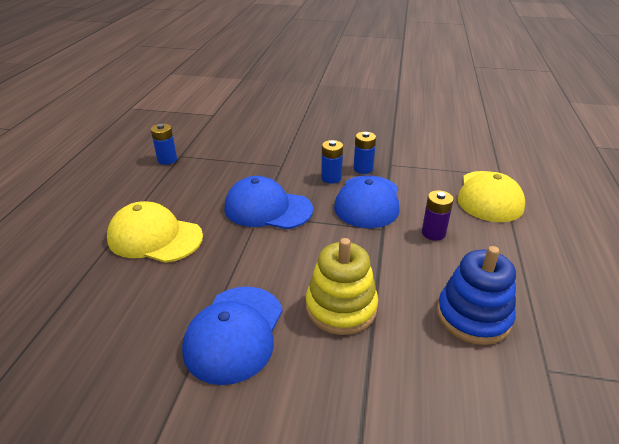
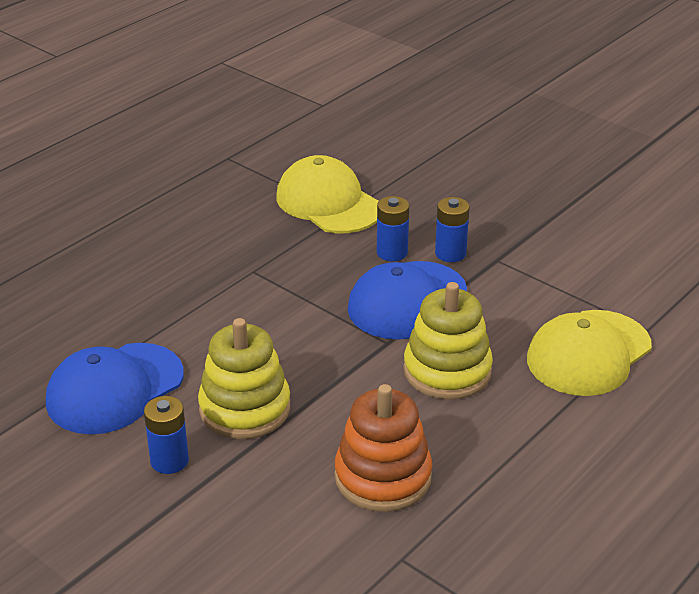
camera: 30 degrees right, 0 degrees up
yellow cap [107,201,203,263] -> yellow cap moved to [276,155,379,233]
blue battery [151,124,177,165] -> blue battery moved to [144,396,189,474]
blue cap [224,176,313,229] -> none
purple battery [422,190,454,241] -> yellow stacking toy [403,282,493,400]
blue stacking toy [437,246,516,345] -> orange stacking toy [334,384,432,512]

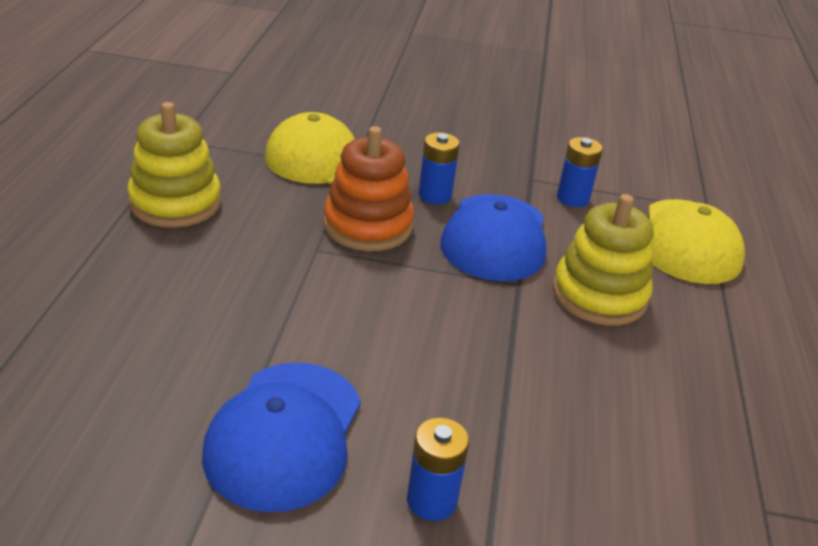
camera: 35 degrees left, 0 degrees up
yellow stacking toy [198,318,290,439] -> yellow stacking toy moved to [127,102,221,228]
orange stacking toy [334,384,432,512] -> orange stacking toy moved to [323,126,414,251]
blue battery [435,197,470,262] -> blue battery moved to [557,137,603,207]

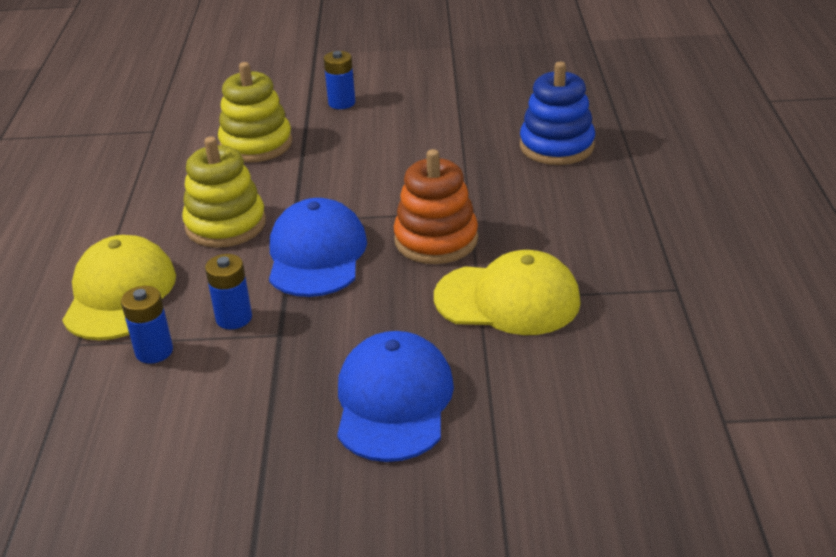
camera: 175 degrees right, 0 degrees up
yellow stacking toy [127,102,221,228] -> yellow stacking toy moved to [218,62,292,163]
blue cap [202,363,361,512] -> blue cap moved to [337,331,454,462]
blue battery [419,133,459,204] -> blue battery moved to [121,286,173,364]
none -> blue stacking toy [520,62,595,165]

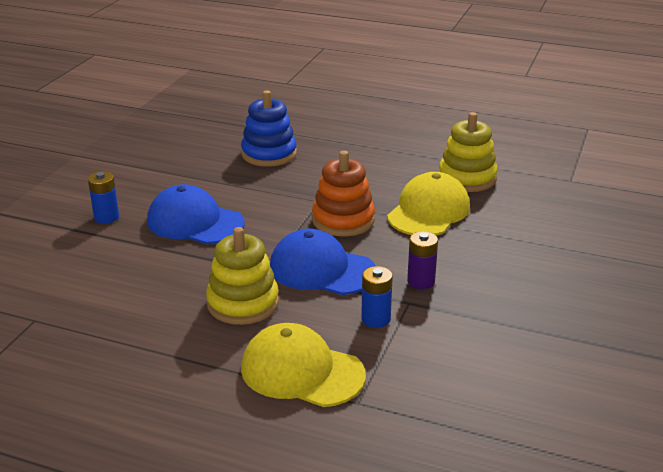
camera: 70 degrees left, 5 degrees down
blue battery [121,286,173,364] -> none
yellow stacking toy [218,62,292,163] -> yellow stacking toy moved to [439,112,498,192]
blue cap [337,331,454,462] -> blue cap moved to [147,184,245,244]
none -> purple battery [407,231,438,289]

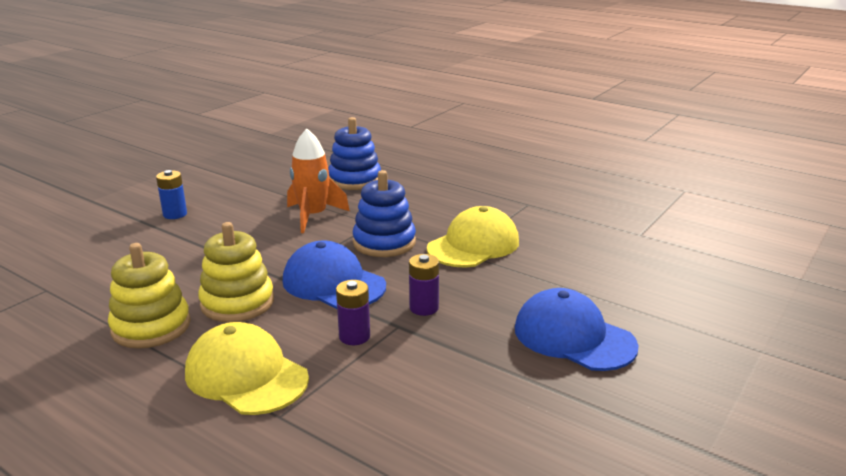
camera: 15 degrees right, 5 degrees down
blue cap [147,184,245,244] -> blue cap moved to [515,288,639,371]
orange stacking toy [312,151,375,236] -> blue stacking toy [353,170,416,257]
blue battery [361,266,393,328] -> purple battery [336,280,370,345]
yellow stacking toy [439,112,498,192] -> yellow stacking toy moved to [108,243,191,349]
none -> orange rocket [287,129,350,233]

